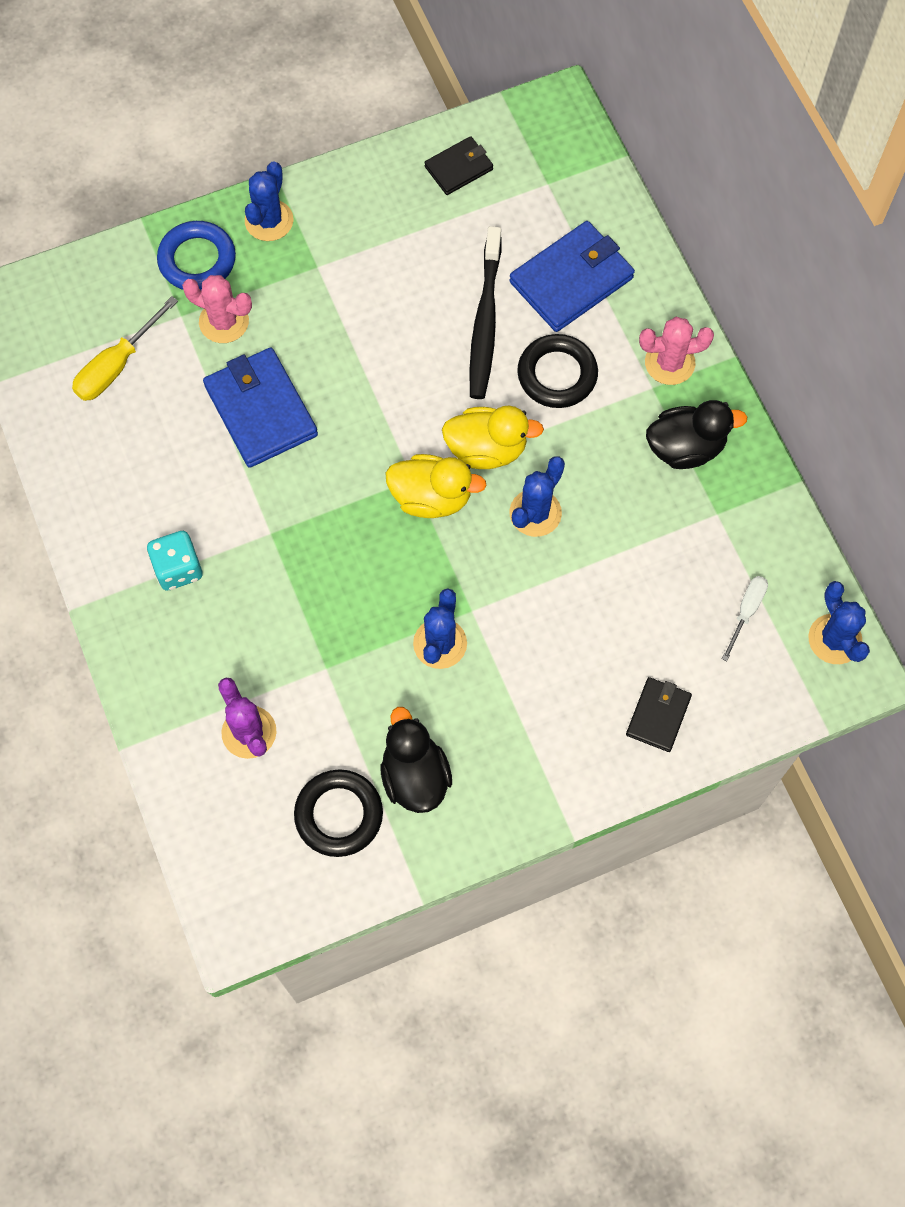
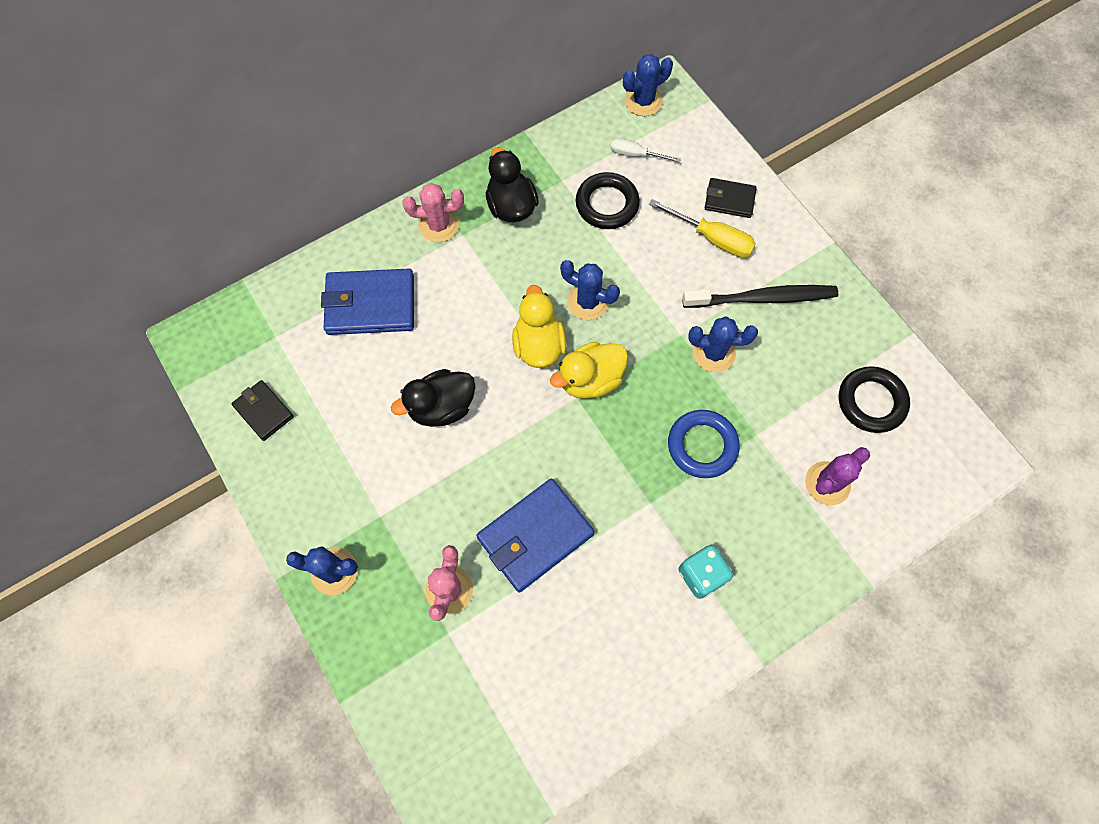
camera: 100 degrees left, 0 degrees up
yellow screwdriver [72,296,178,401] -> yellow screwdriver moved to [649,199,756,258]
blue ring [157,221,236,291] -> blue ring moved to [668,410,740,478]
black duck [381,707,452,813] -> black duck moved to [391,369,476,427]
yellow duck [386,454,487,518] -> yellow duck turned 120 degrees counterclockwise [550,342,628,399]
black toothbrush [469,226,502,399] -> black toothbrush moved to [682,285,838,308]
blue wallet [510,221,635,332] -> blue wallet turned 45 degrees counterclockwise [321,269,414,335]
black ring [517,334,598,408] -> black ring moved to [576,172,640,229]
pink cactus [639,317,714,385] -> pink cactus turned 75 degrees counterclockwise [403,183,464,242]

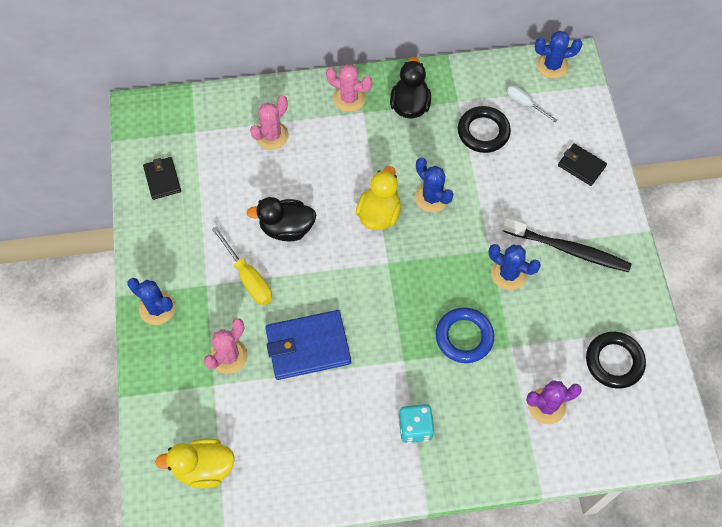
camera: 25 degrees right, 5 degrees down
blue wallet [321,269,414,335] -> pink cactus [250,95,289,150]
yellow duck [550,342,628,399] -> yellow duck moved to [155,439,235,488]
yellow screwdriver [649,199,756,258] -> yellow screwdriver moved to [212,226,272,305]

